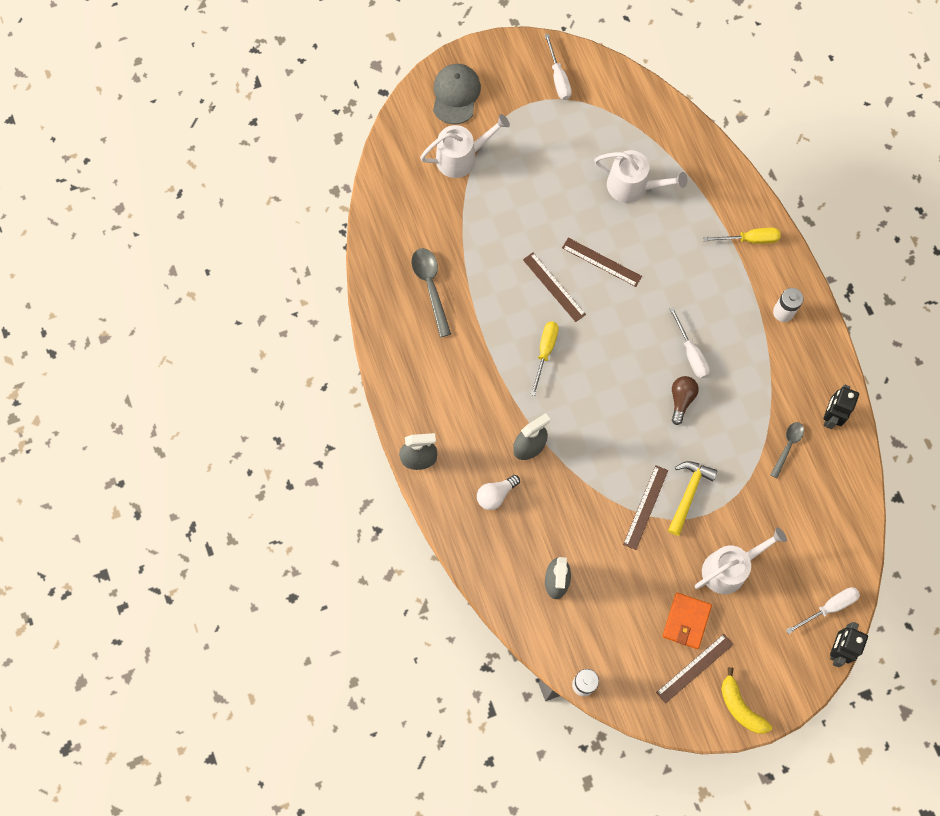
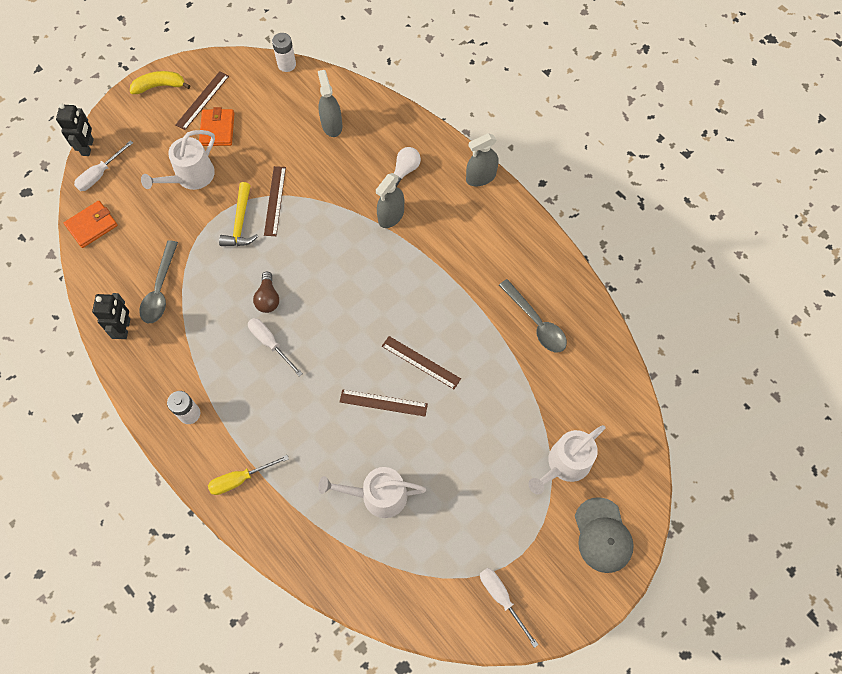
camera: 160 degrees right, 5 degrees down
yellow screwdriver [531,321,559,396] -> none
yellow banana [721,667,772,734] -> yellow banana turned 45 degrees counterclockwise [130,71,190,94]
grey spoon [770,422,804,478] -> grey spoon [139,241,178,323], size x1.58
none -> orange wallet [64,201,118,248]

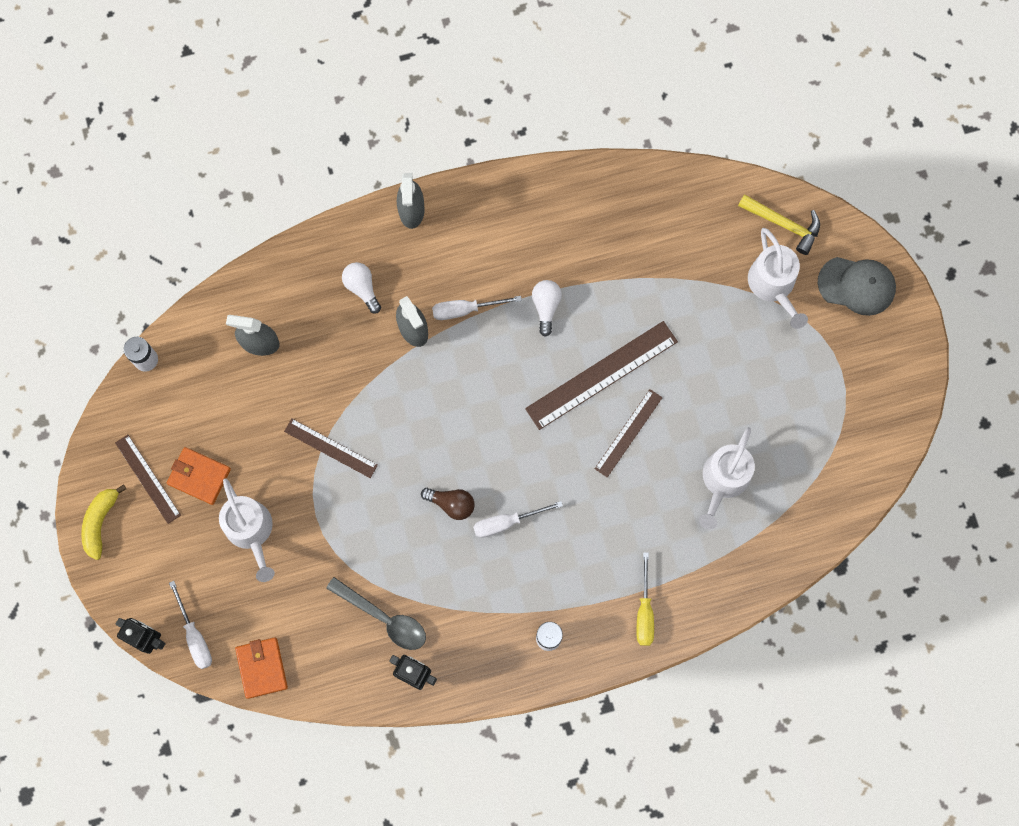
camera: 65 degrees left, 10 degrees up
yellow hammer [219,182,258,246] -> yellow hammer moved to [738,194,820,255]
brown ruler [382,336,461,389] -> brown ruler [525,321,678,430], size x1.69
white screwdriver [480,568,539,648] -> white screwdriver moved to [432,296,522,320]
grey spoon [499,279,567,352] -> none
none -> white light bulb [532,280,562,337]

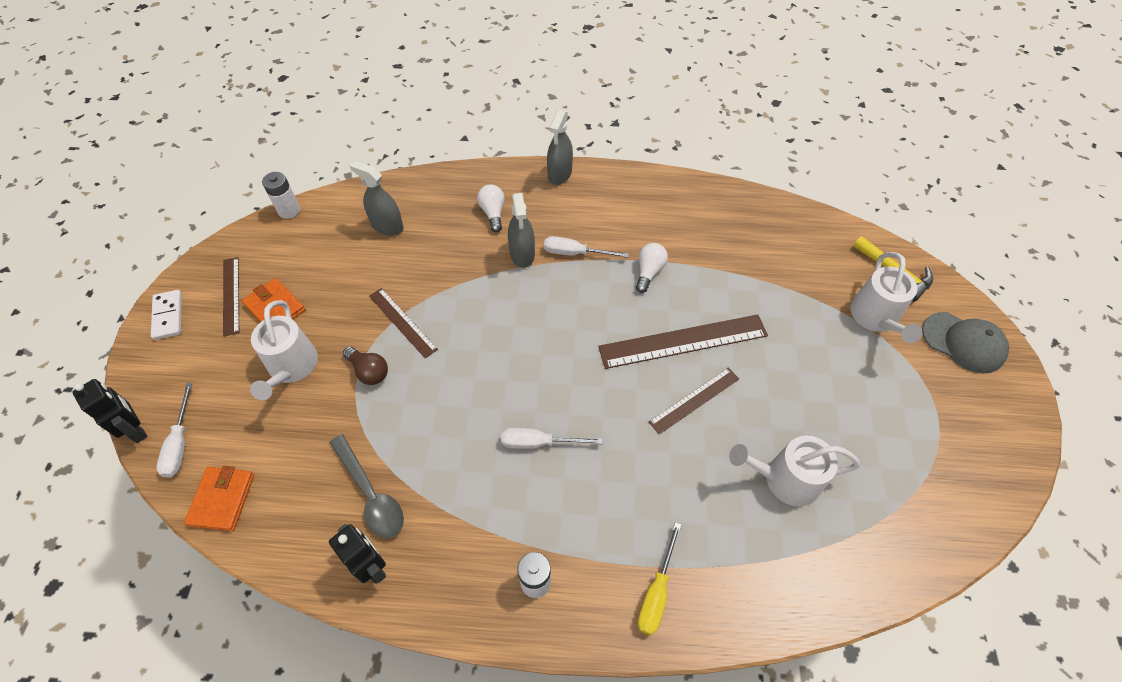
camera: 20 degrees right, 20 degrees down
yellow banana [81,484,126,560] -> white domino [151,290,182,340]
brown light bulb [421,488,474,520] -> brown light bulb moved to [343,346,388,385]
white watering can [699,427,755,529] -> white watering can turned 45 degrees clockwise [729,435,860,507]

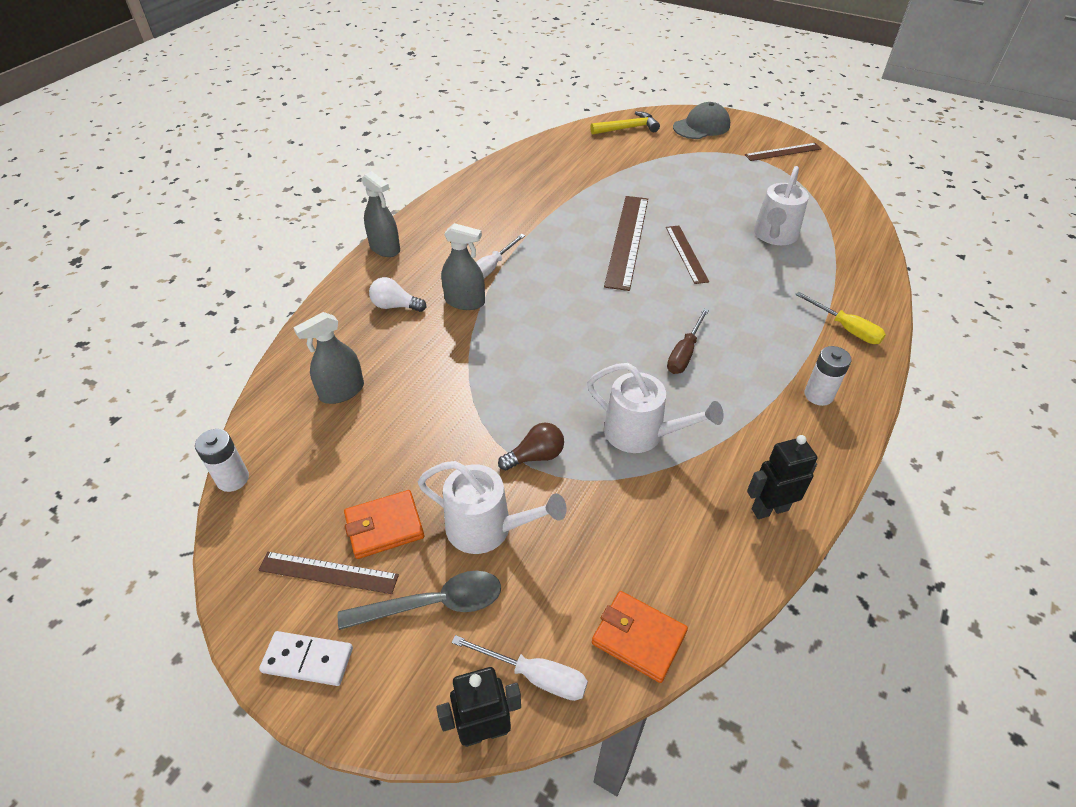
camera: 65 degrees left, 10 degrees down
grey spoon [329,434,404,538] -> grey spoon moved to [338,571,501,630]
brown ruler [369,288,438,359] -> brown ruler moved to [745,143,822,161]
white screwdriver [501,428,603,449] -> brown screwdriver [667,308,709,374]
white light bulb [636,243,668,293] -> none
white watering can [850,252,922,343] -> white watering can moved to [587,363,724,453]

